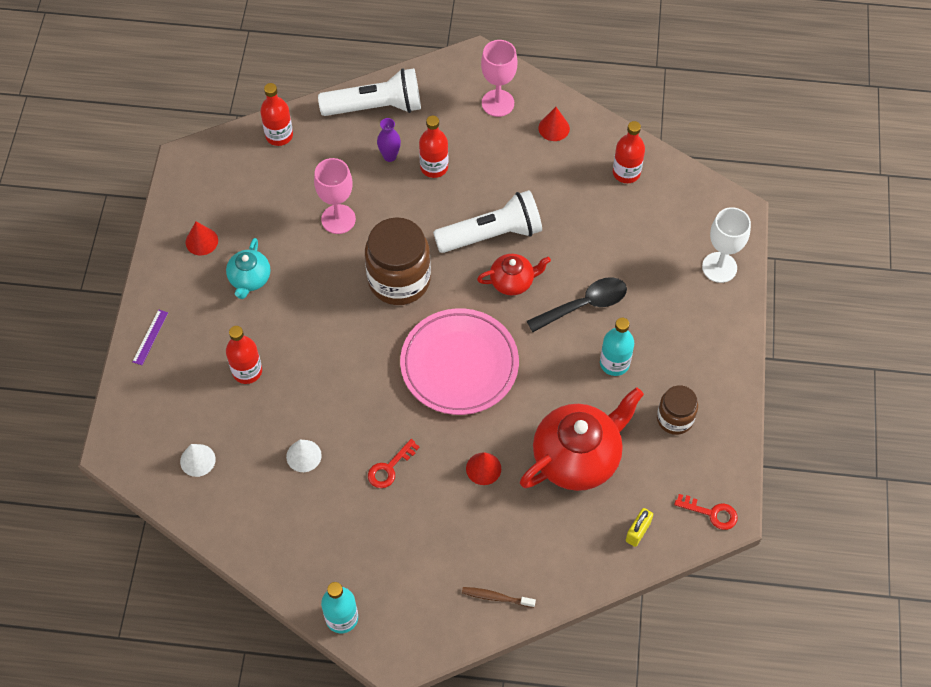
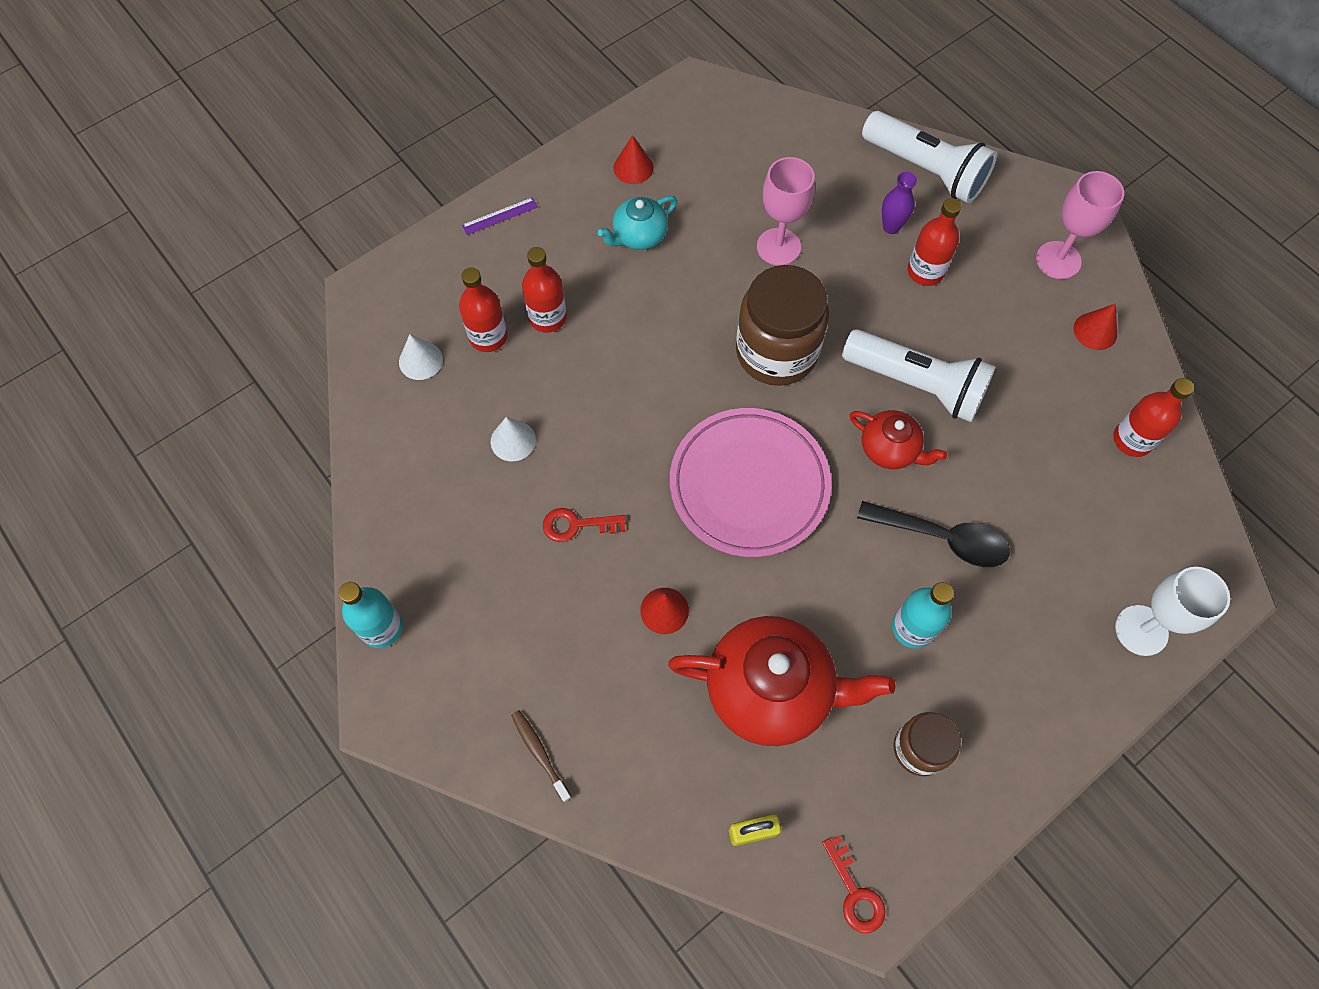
camera: 45 degrees right, 5 degrees up
red bottle [260,83,293,146] -> red bottle moved to [459,267,507,352]

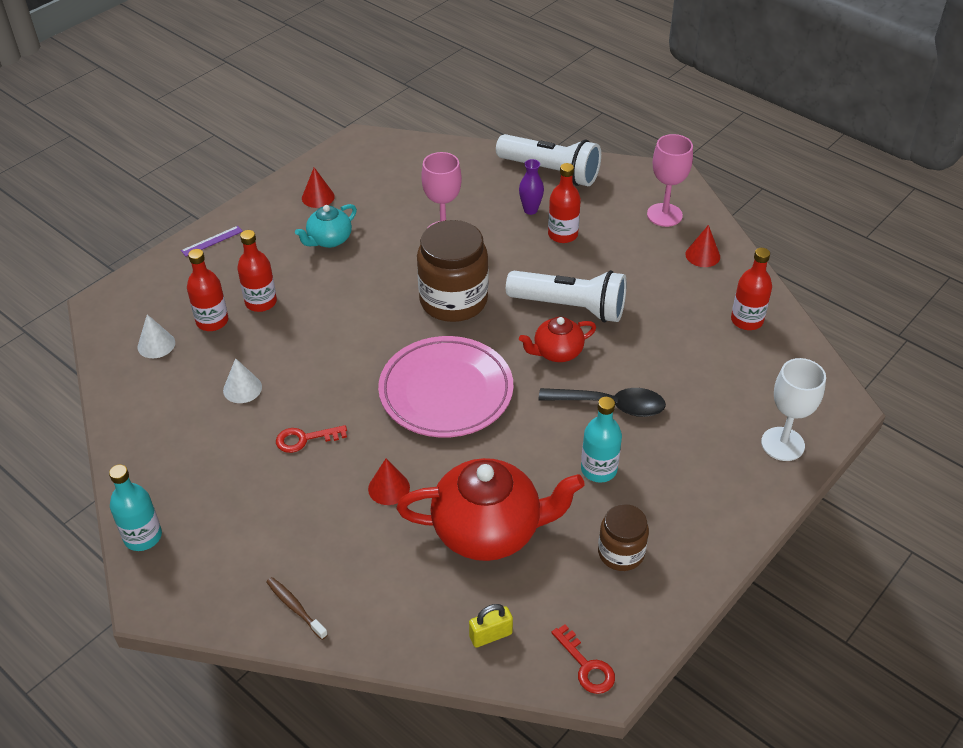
camera: 10 degrees left, 20 degrees down
red teapot [850,410,947,469] -> red teapot turned 135 degrees clockwise [519,317,596,362]

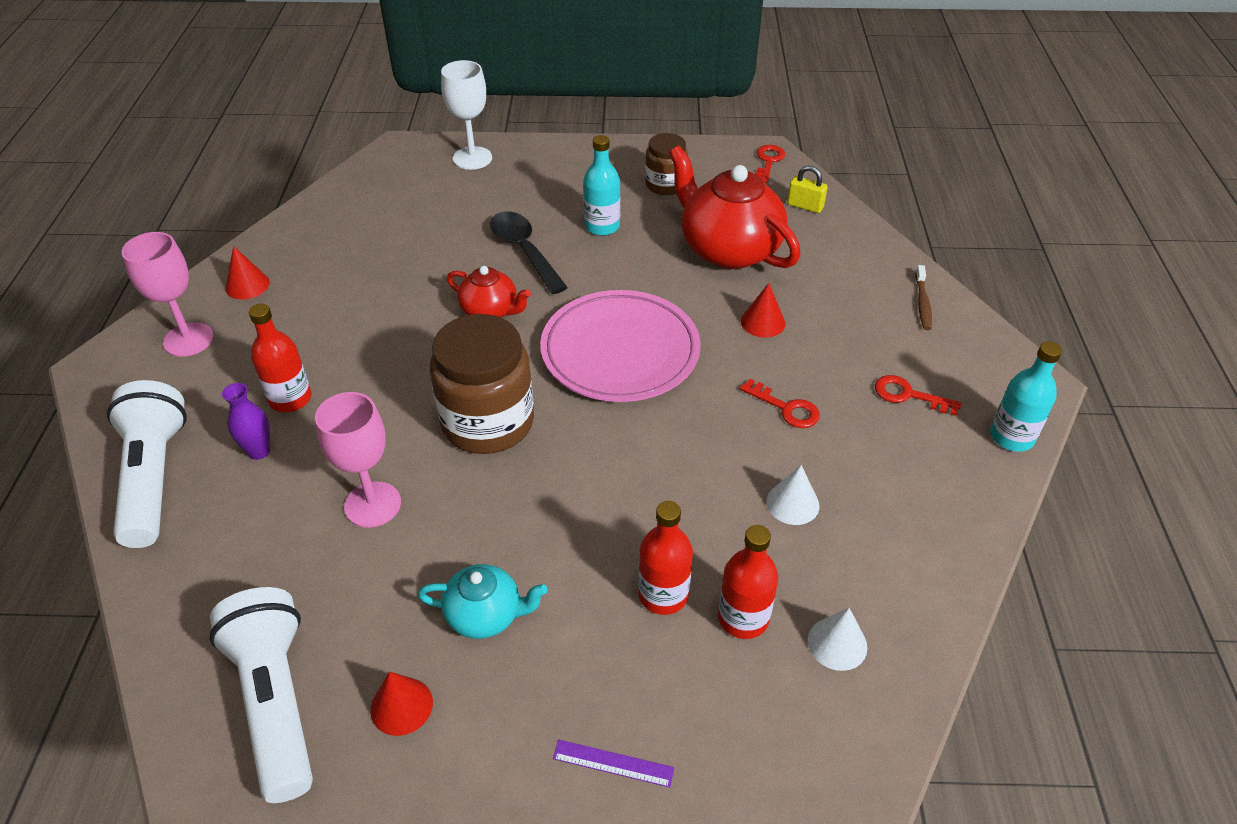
camera: 130 degrees left, 0 degrees up
white flashlight [506,270,627,322] -> white flashlight moved to [209,587,313,803]
red bottle [731,248,772,330] -> none
none -> red key [875,375,962,415]

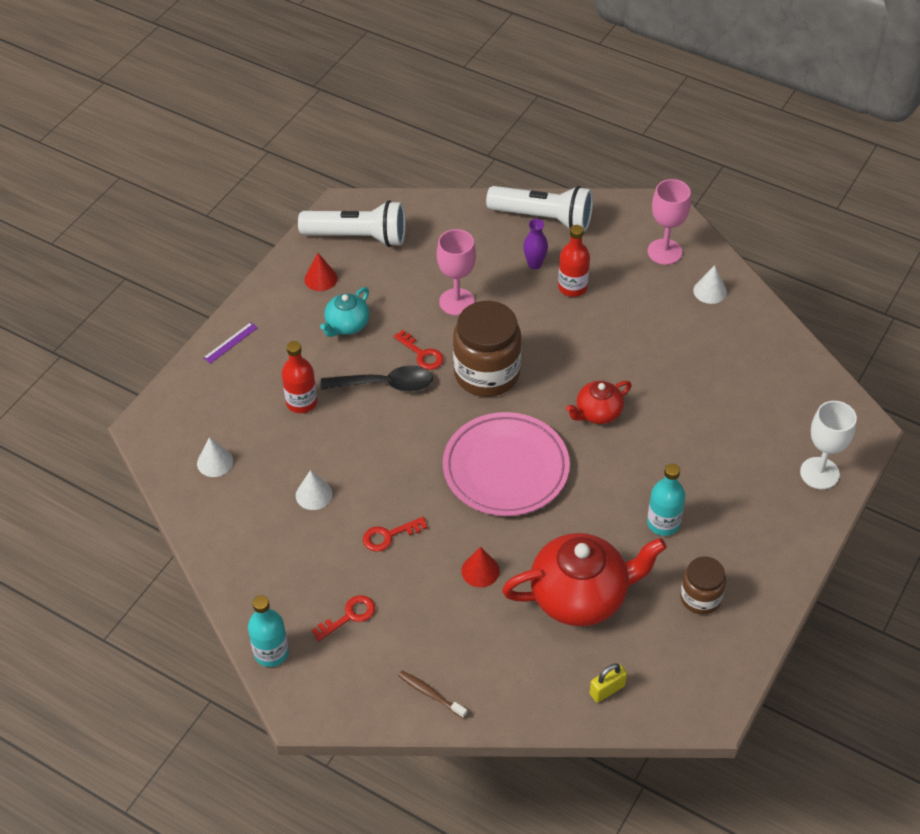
camera: 120 degrees right, 5 degrees up
red cone [226,246,270,300] -> white cone [693,265,727,304]
black spoon [490,211,568,294] -> black spoon moved to [321,365,433,392]
red bottle [718,525,778,639] -> none
red key [755,145,785,183] -> red key moved to [394,330,444,370]

